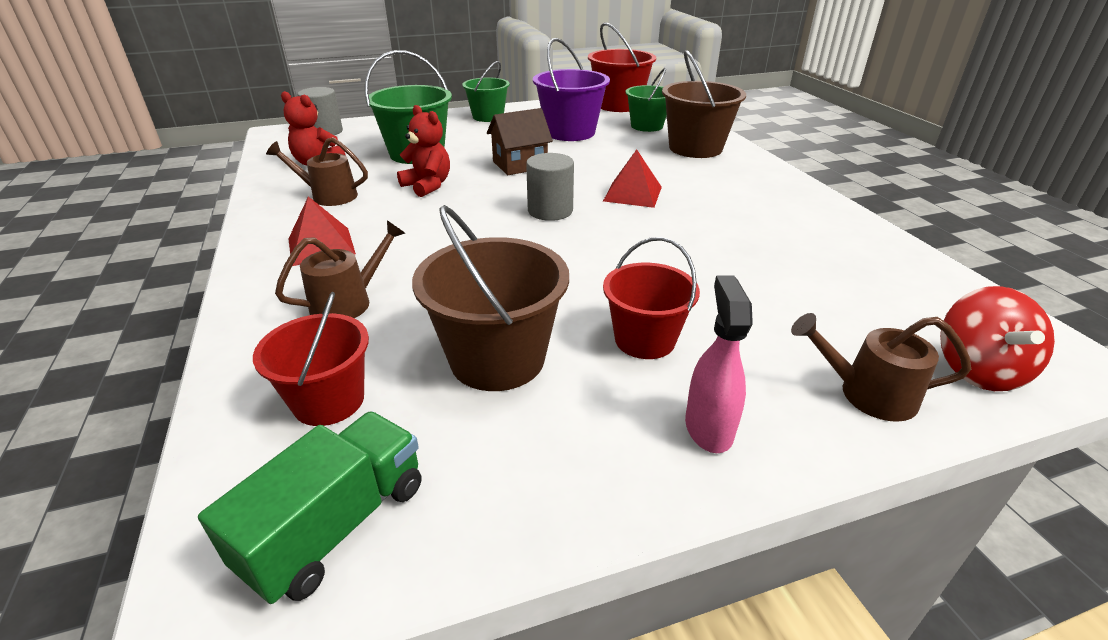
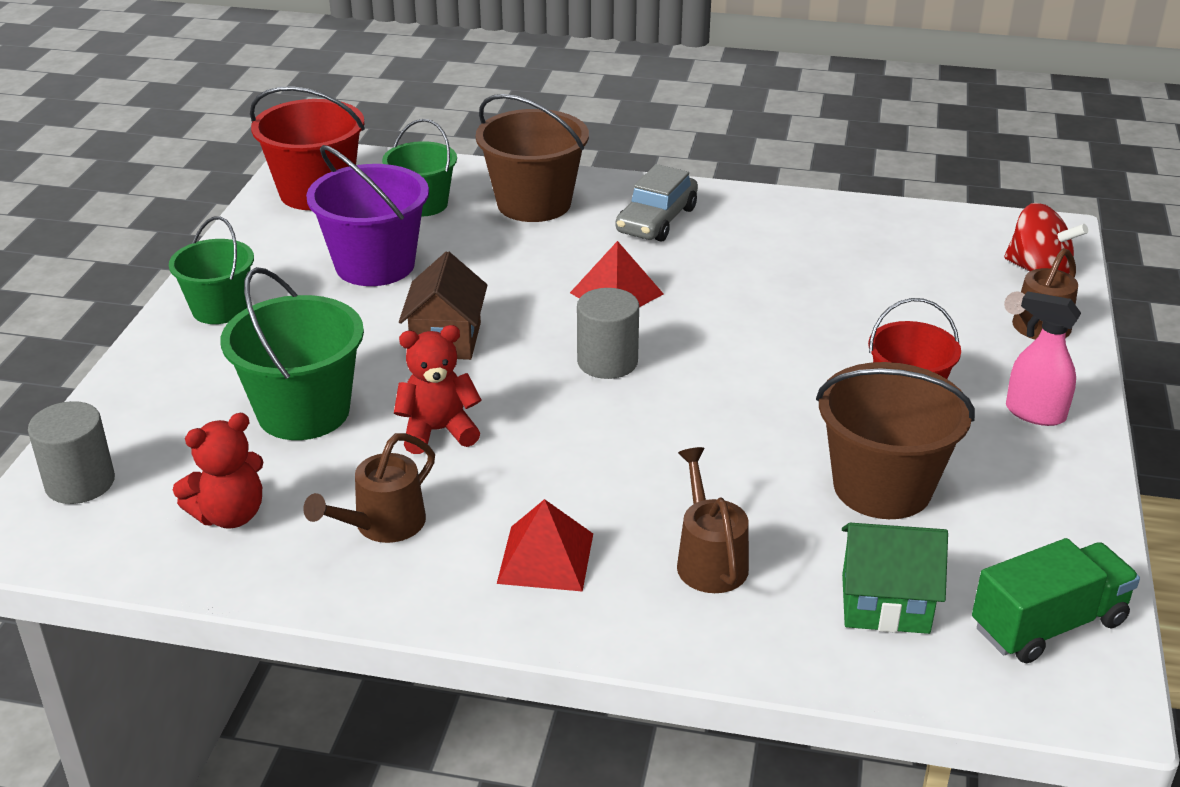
camera: 60 degrees left, 0 degrees up
green truck [198,412,422,604] -> green truck turned 90 degrees clockwise [972,538,1140,663]
red bucket [253,292,369,426] -> green house [842,523,948,634]
none -> grey car [616,164,698,242]

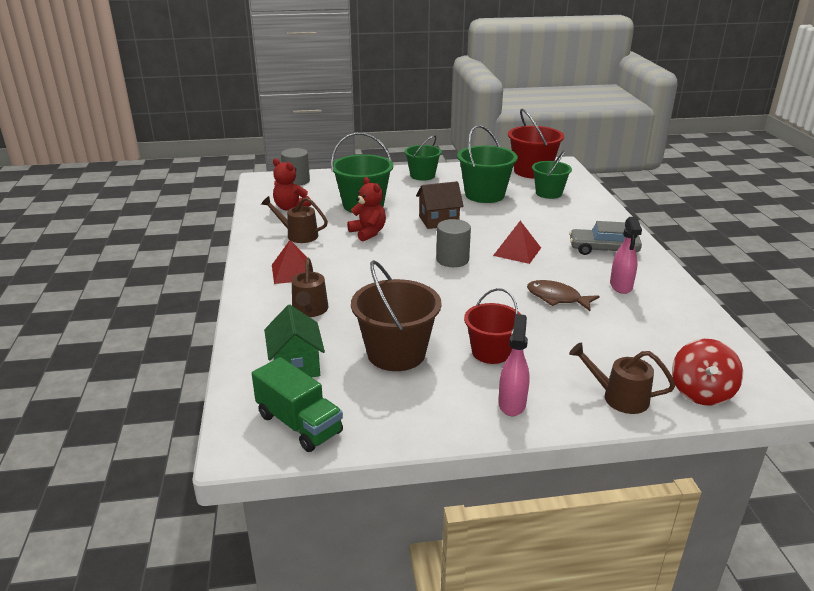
camera: 70 degrees right, 5 degrees down
purple bucket [306,145,429,286] -> green bucket [457,125,518,203]
brown bucket [476,94,589,222] -> none
brown watering can [677,447,749,593] -> brown watering can turned 120 degrees clockwise [292,258,328,317]
none -> brown fish [527,280,599,311]
none -> pink spray bottle [610,217,642,294]

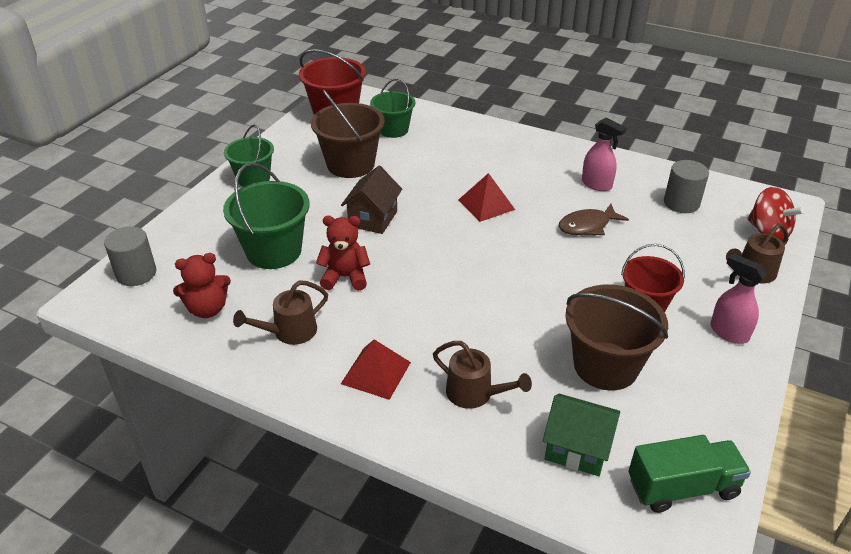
camera: 55 degrees left, 10 degrees up
grey cylinder [436,219,471,267] -> grey cylinder moved to [664,160,709,213]
green bucket [457,125,518,203] -> brown bucket [311,89,385,178]
grey car [569,221,642,255] -> none

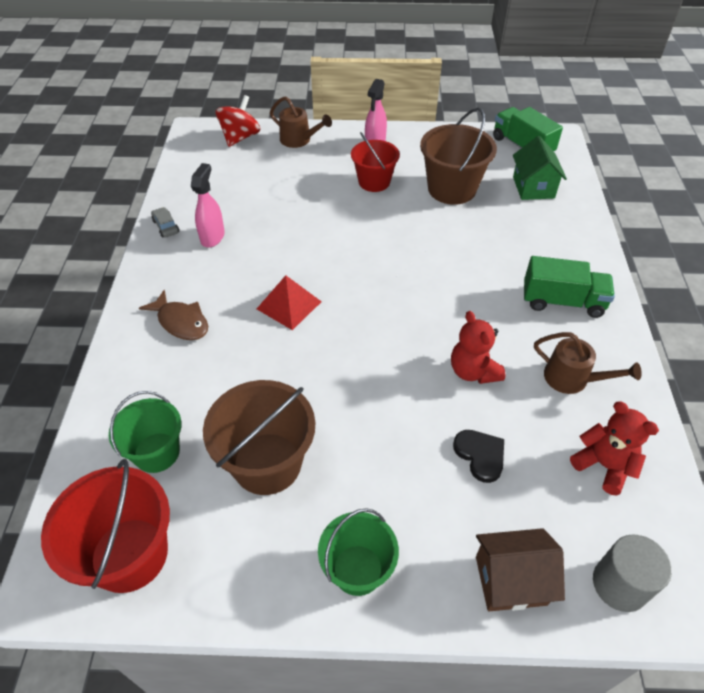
camera: 115 degrees left, 10 degrees up
green bucket [223,163,310,269] -> black heart [453,430,504,483]
brown house [341,166,402,234] -> brown house moved to [476,528,565,612]
red pyramid [341,339,411,400] -> green truck [524,256,615,318]
brown watering can [433,341,532,409] -> none
brown fish [559,204,629,235] -> brown fish moved to [139,290,208,340]
grey cylinder [664,160,709,213] -> none
none -> grey car [151,207,179,238]

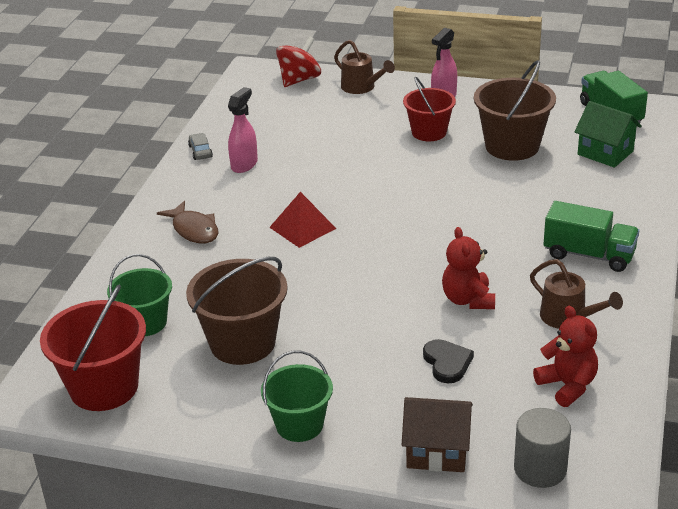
camera: 15 degrees right, 15 degrees down
green house [513,136,567,200] -> green house turned 60 degrees counterclockwise [574,101,642,168]

